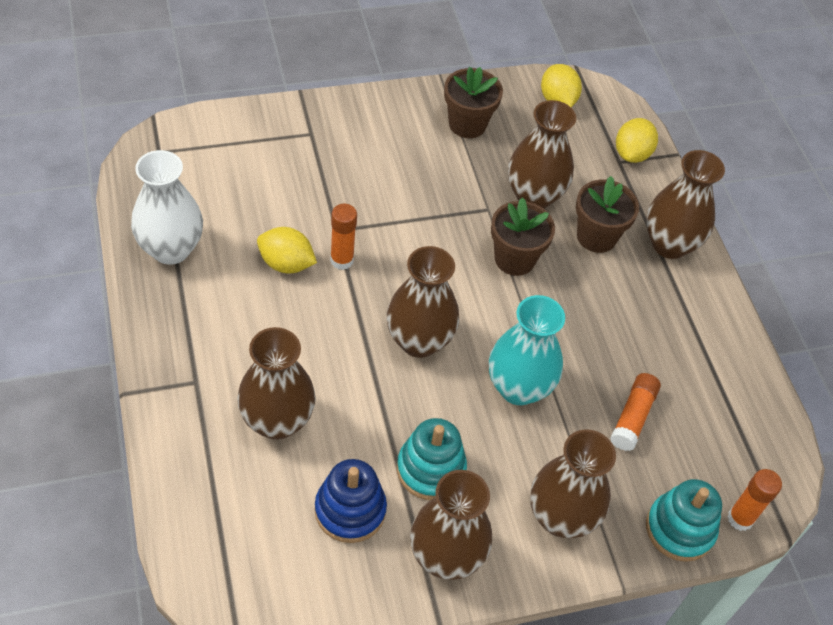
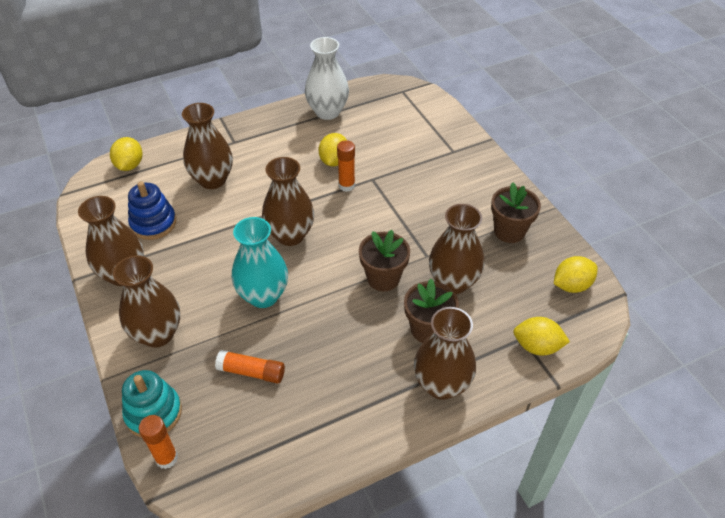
camera: 85 degrees right, 5 degrees down
turquoise stacking toy [397,418,467,500] -> none
none -> yellow lemon [110,137,142,171]

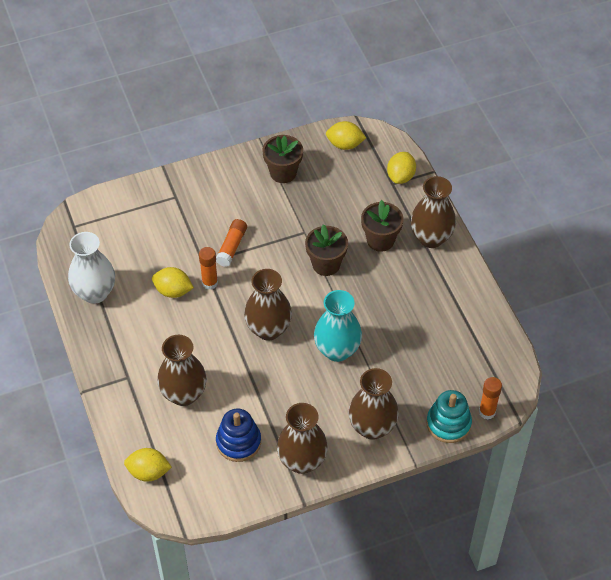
camera: 85 degrees left, 5 degrees up
orange glue stick [215,350,285,384] -> orange glue stick moved to [216,219,247,267]
brown vase [429,204,485,294] -> none
yellow lemon [554,256,598,293] -> yellow lemon turned 60 degrees counterclockwise [326,121,366,150]

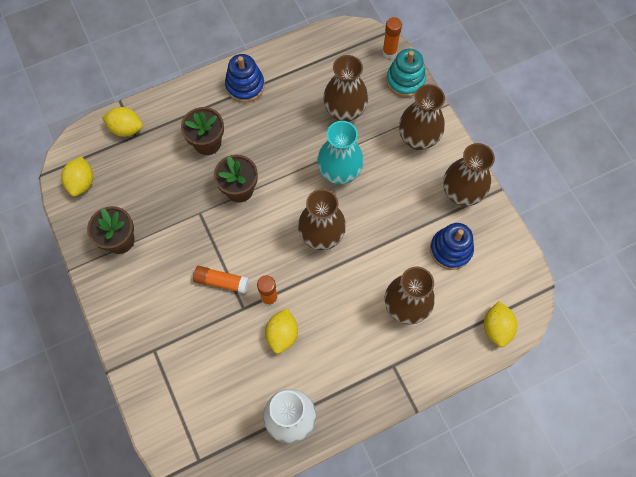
camera: 95 degrees left, 15 degrees up
brown vase [410,176,456,248] -> brown vase moved to [323,55,368,122]
none -> blue stacking toy [225,54,265,102]

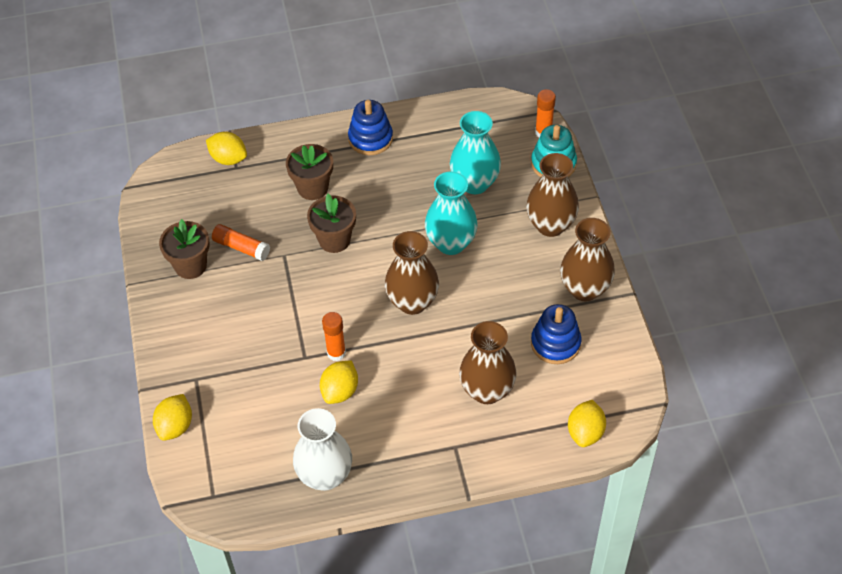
camera: 15 degrees right, 15 degrees down
yellow lemon [61,156,93,196] -> yellow lemon moved to [153,394,192,441]
orange glue stick [193,266,249,294] -> orange glue stick moved to [212,224,270,261]
brown vase [323,55,368,122] -> turquoise vase [450,111,501,194]

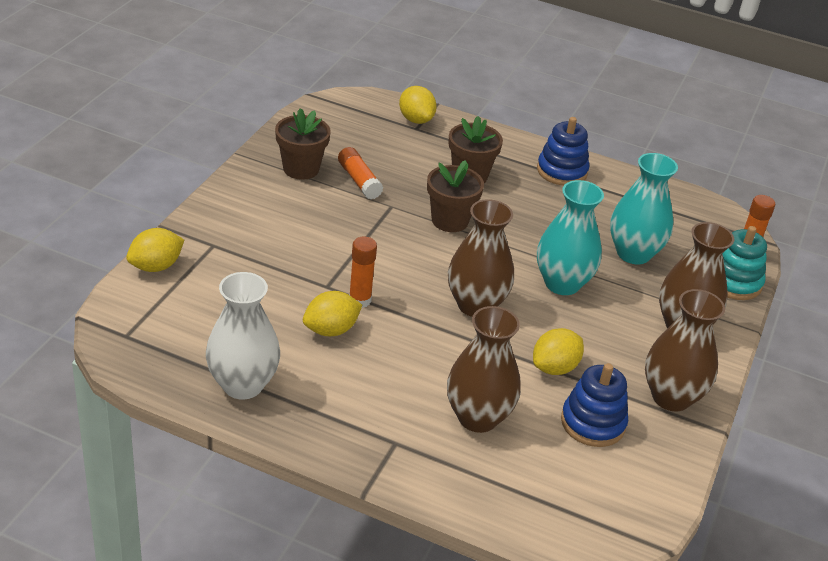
camera: 30 degrees right, 15 degrees down
yellow lemon [568,400,606,447] -> yellow lemon moved to [533,328,584,375]

